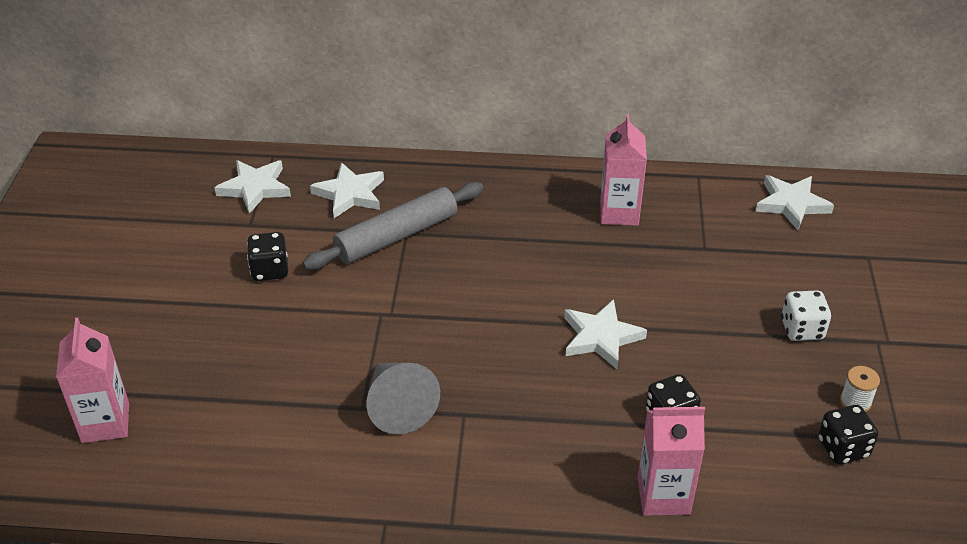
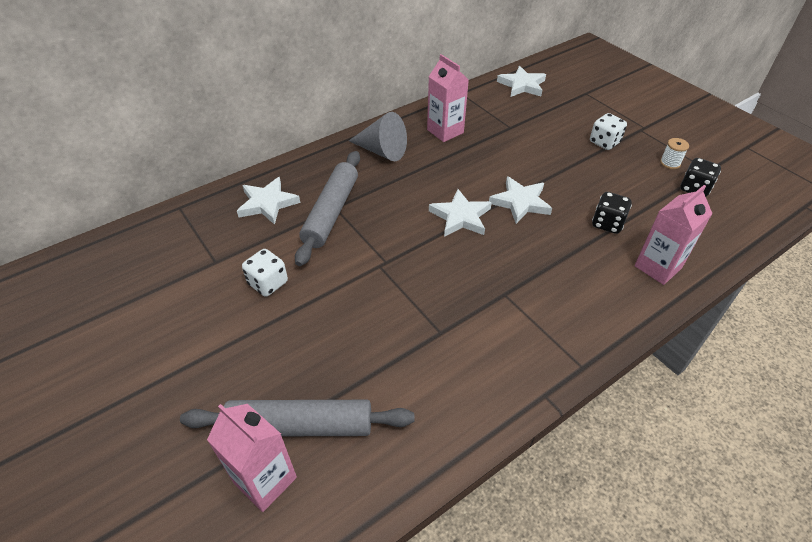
camera: 40 degrees left, 5 degrees up
white star [214,160,291,214] -> white star moved to [429,189,492,237]
black dice [247,232,288,281] -> white dice [242,249,288,296]
grey cone [366,363,440,434] -> grey cone moved to [349,112,407,161]
none -> grey rolling pin [180,400,414,436]

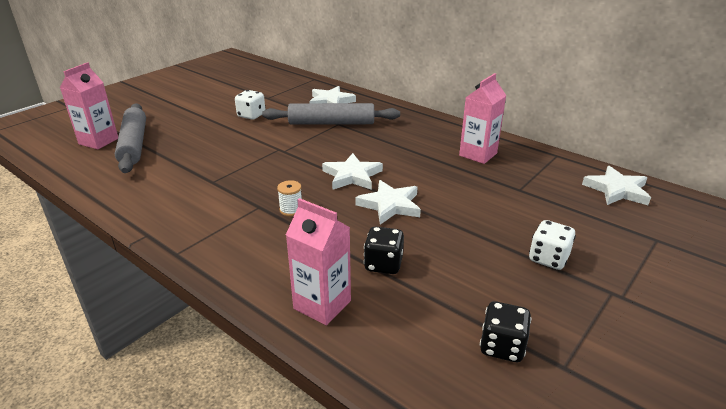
camera: 75 degrees right, 15 degrees down
grey cone [349,112,407,161] -> none
white spool [660,138,689,169] -> white spool moved to [277,180,302,216]

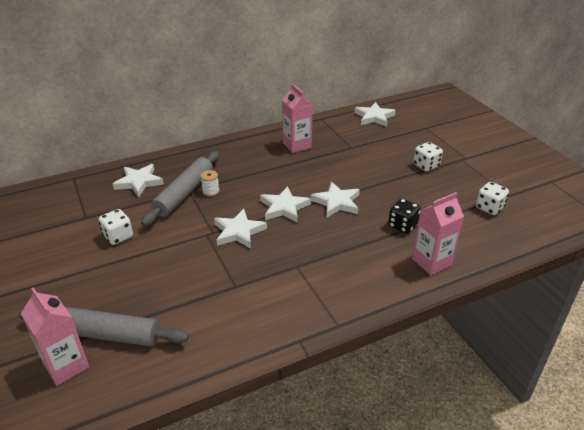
camera: 65 degrees left, 5 degrees up
white spool [277,180,302,216] -> white spool moved to [200,170,219,197]
black dice [480,301,531,362] -> white dice [476,182,509,215]
none -> white star [214,209,267,249]

